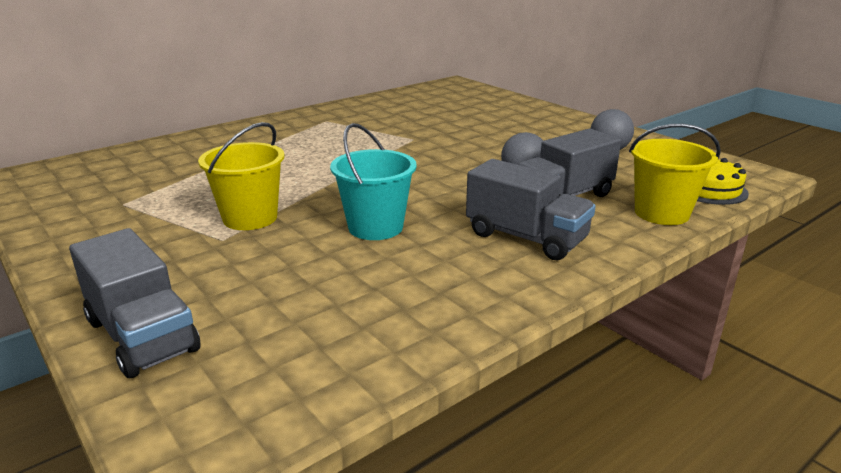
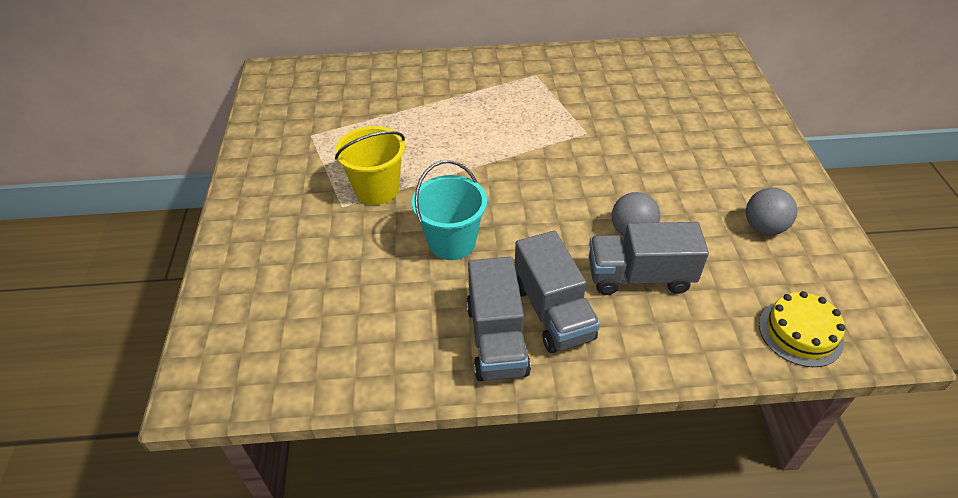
camera: 35 degrees right, 20 degrees up
grey truck [69,228,201,378] -> grey truck moved to [466,257,531,381]
yellow bucket [629,124,721,225] -> none

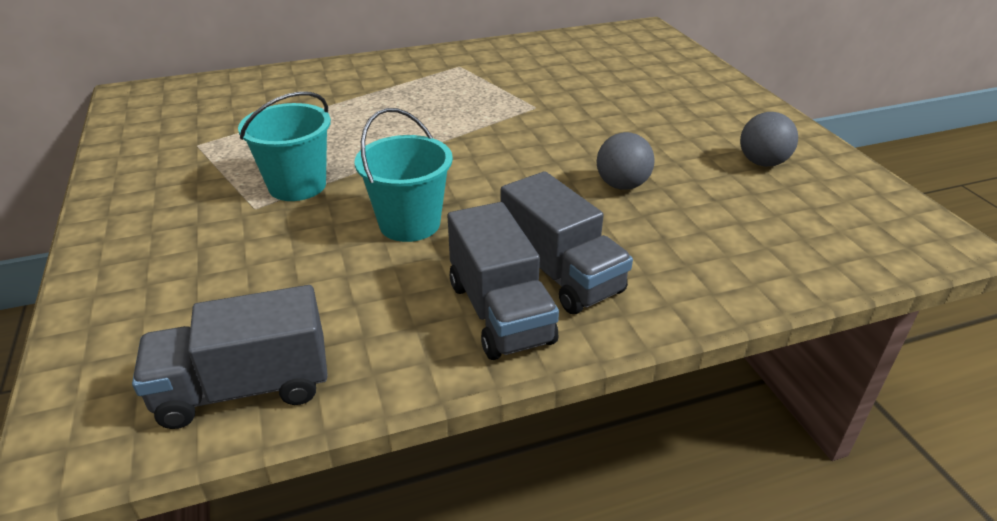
camera: 15 degrees left, 10 degrees down
yellow bucket [335,126,405,205] -> turquoise bucket [238,91,331,201]
grey truck [589,222,709,295] -> grey truck moved to [132,285,328,429]
yellow cake [759,291,845,367] -> none

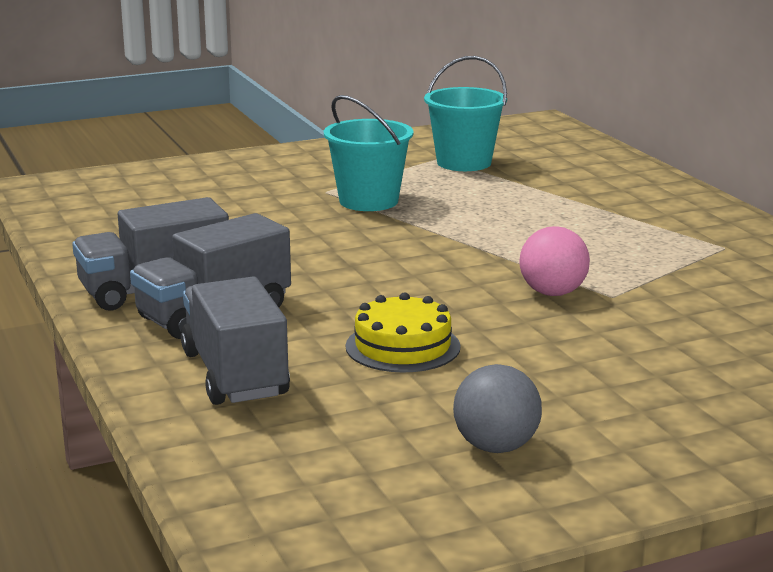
camera: 85 degrees right, 15 degrees down
grey truck [132,285,328,429] -> grey truck moved to [181,276,290,405]
turquoise bucket [355,108,453,242] -> turquoise bucket moved to [424,56,507,171]
grey ball [597,132,654,190] -> yellow cake [345,292,461,373]
none -> pink ball [519,226,590,296]

